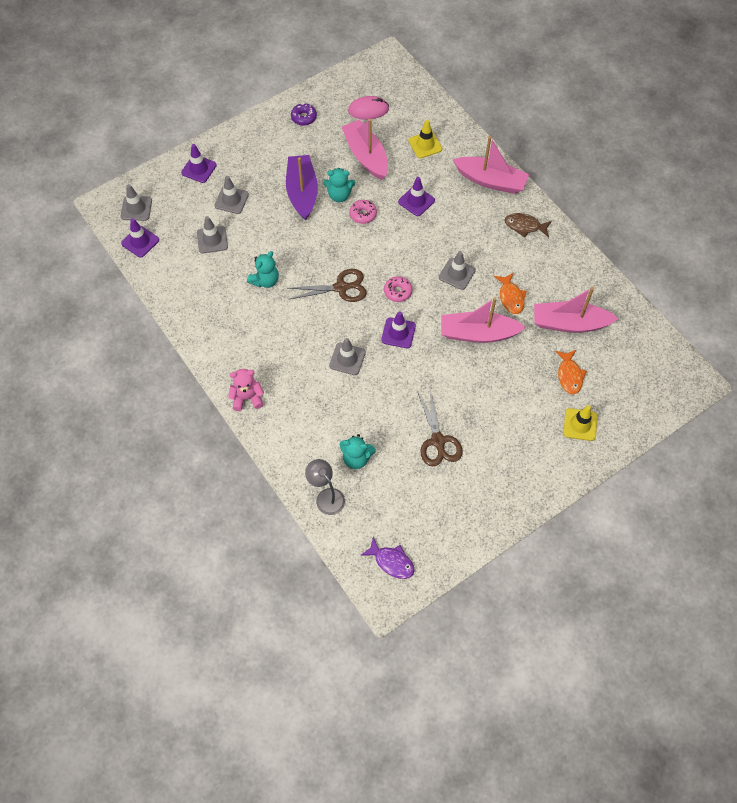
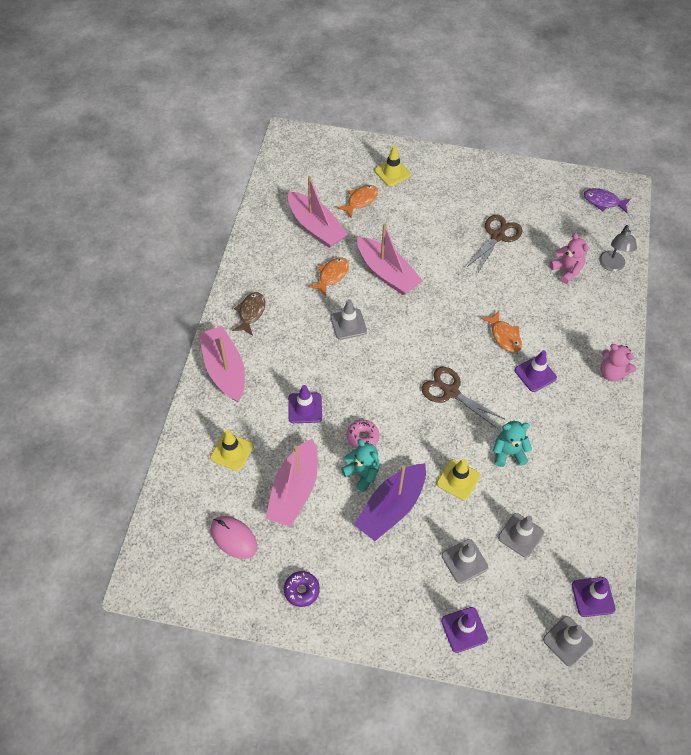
camera: 135 degrees left, 5 degrees down
grey traffic cone [329,338,366,375] -> orange fish [481,311,522,353]
turquoise teddy bear [340,434,376,469] -> pink teddy bear [550,233,589,284]
purple fish [361,537,415,579] -> purple fish turned 60 degrees counterclockwise [584,188,631,213]
purple traffic cone [381,311,416,348] -> purple traffic cone moved to [515,350,557,392]
pink donut [384,276,413,302] -> none
brown fish [504,213,552,237] -> brown fish turned 135 degrees counterclockwise [232,292,265,336]
none -> yellow traffic cone [437,458,480,500]

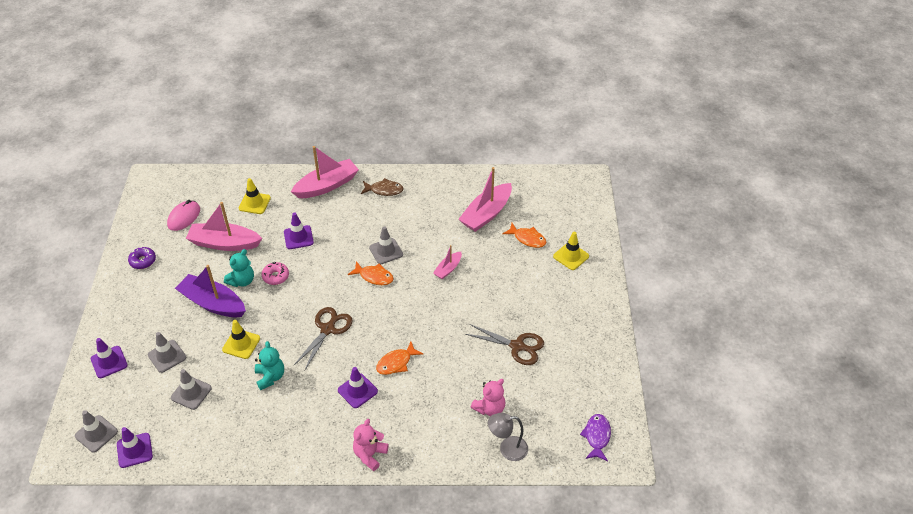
camera: 80 degrees right, 10 degrees down
orange fish [309,257,349,296] -> orange fish moved to [348,261,394,285]
pink boat [357,223,423,295] -> pink boat [433,245,462,279], size x0.52

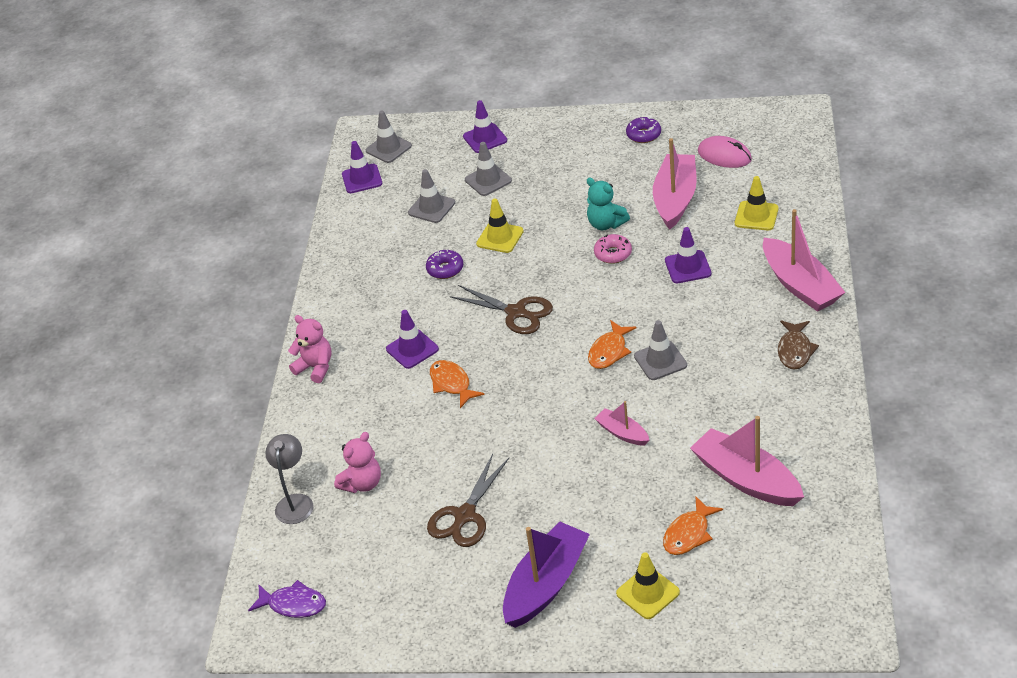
camera: 100 degrees right, 5 degrees down
purple boat [175,265,246,317] -> purple boat moved to [503,522,590,628]
turquoise teddy bear [255,341,284,390] -> purple donut [426,249,463,279]
pink teddy bear [471,379,505,416] -> pink teddy bear turned 105 degrees counterclockwise [334,432,381,493]

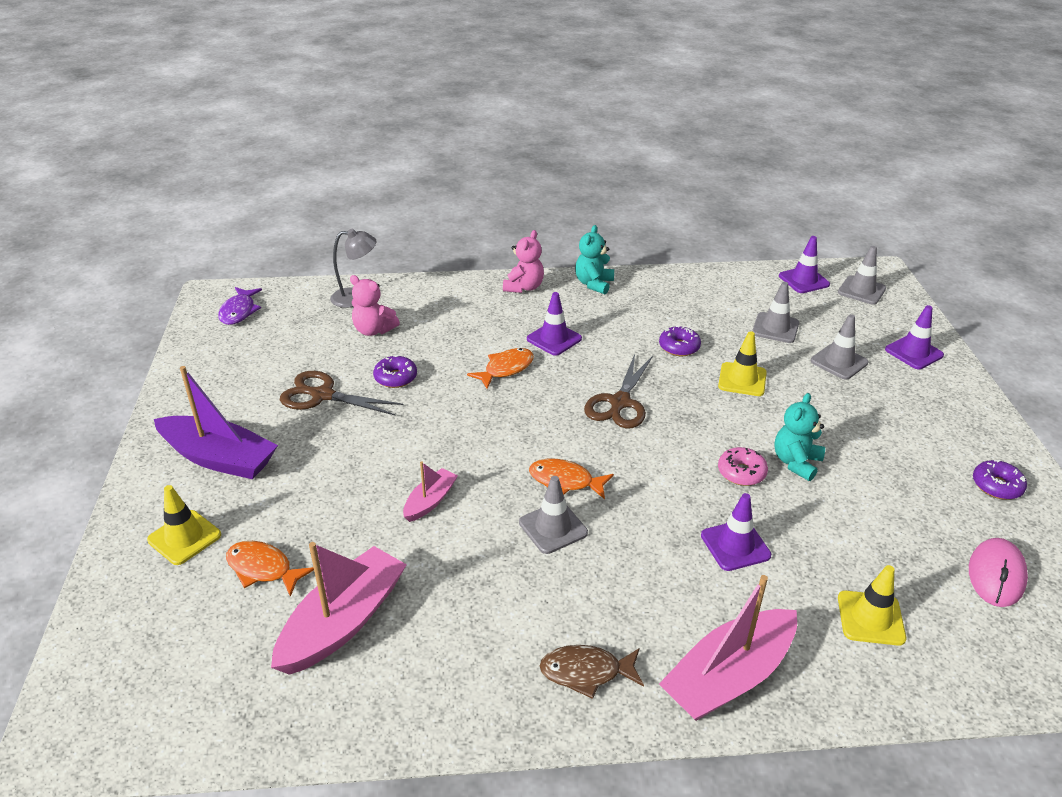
camera: 75 degrees right, 5 degrees down
pink boat [653,138,697,230] -> none
none -> purple donut [373,355,417,388]
none -> turquoise teddy bear [575,225,614,294]

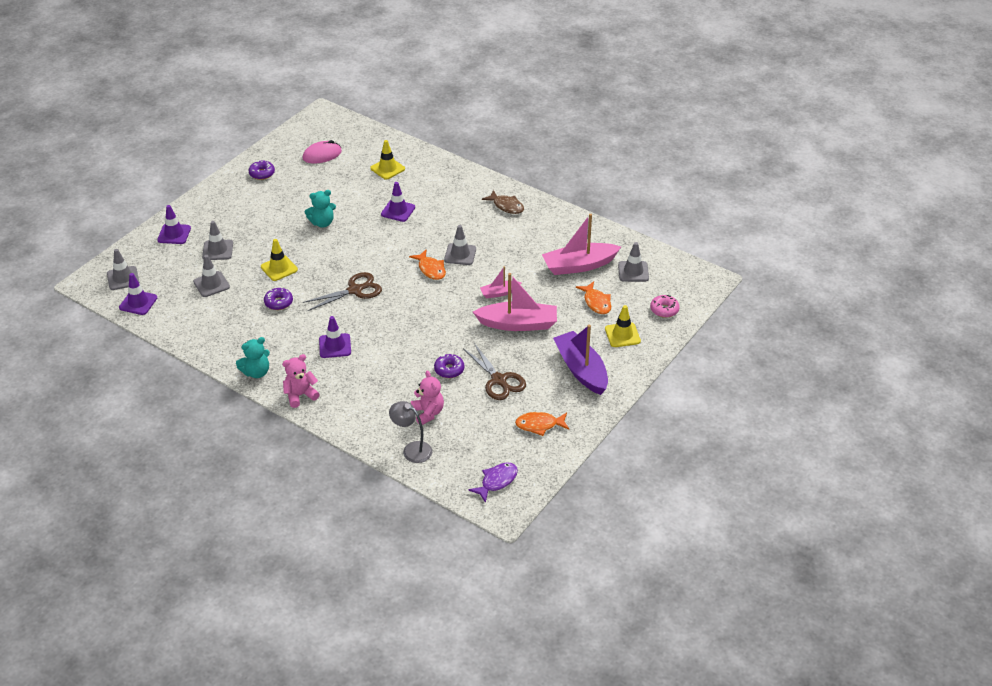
camera: 140 degrees left, 5 degrees up
orange fish [467,348,534,389] -> orange fish moved to [515,412,569,436]
pink boat [659,575,797,721] -> pink boat moved to [473,273,557,331]
pink donut [718,447,768,486] -> pink donut moved to [650,295,680,318]
none -> grey traffic cone [618,242,649,282]

